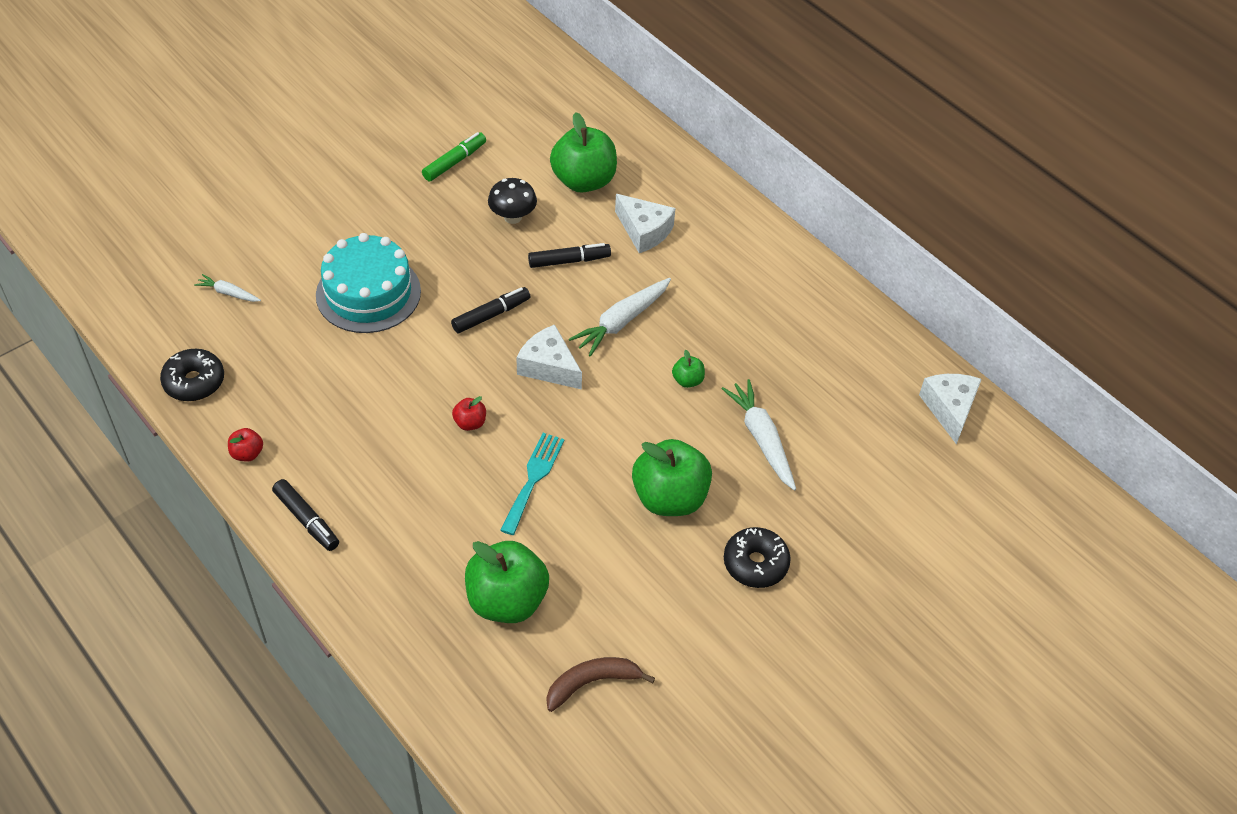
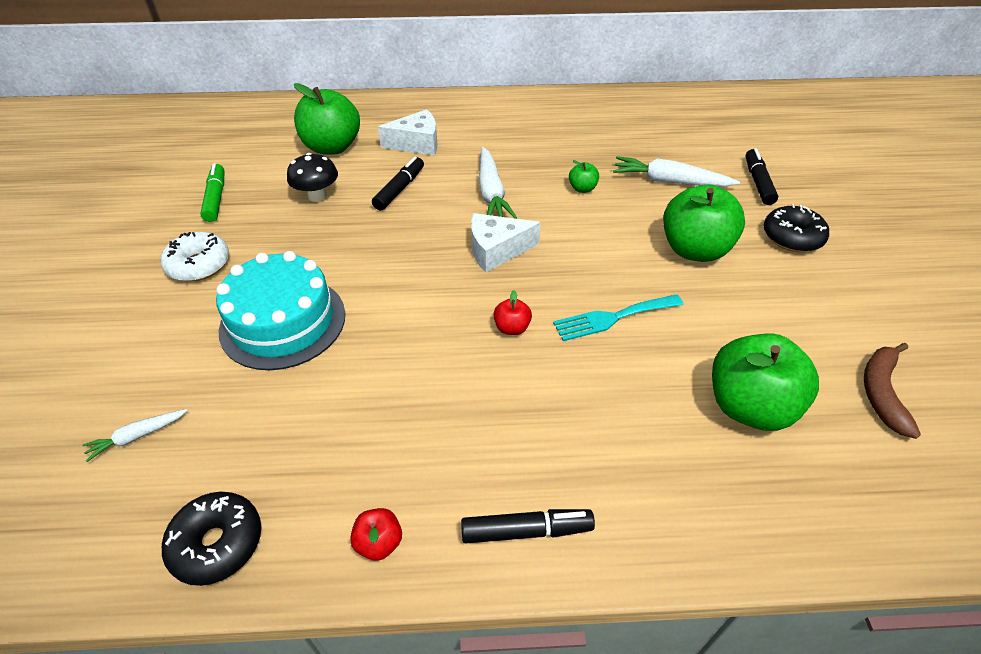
camera: 50 degrees left, 5 degrees down
black marker [451,287,530,333] -> black marker moved to [746,148,778,205]
turquoise fork [500,433,565,535] -> turquoise fork turned 75 degrees counterclockwise [553,294,683,341]
white cheese [919,374,982,444] -> none
none -> white donut [161,232,229,282]

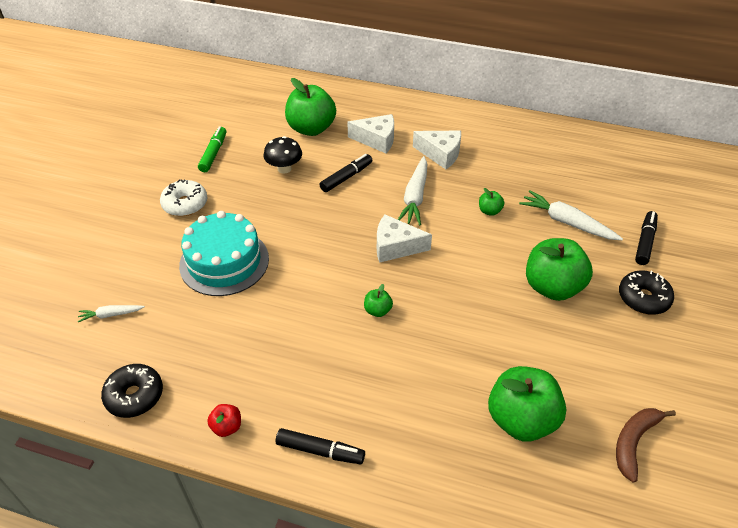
camera: 20 degrees right, 0 degrees up
red apple [494,290,532,335] -> green apple [364,284,393,317]
turquoise fork [553,294,683,341] -> none
none -> white cheese [413,131,461,169]

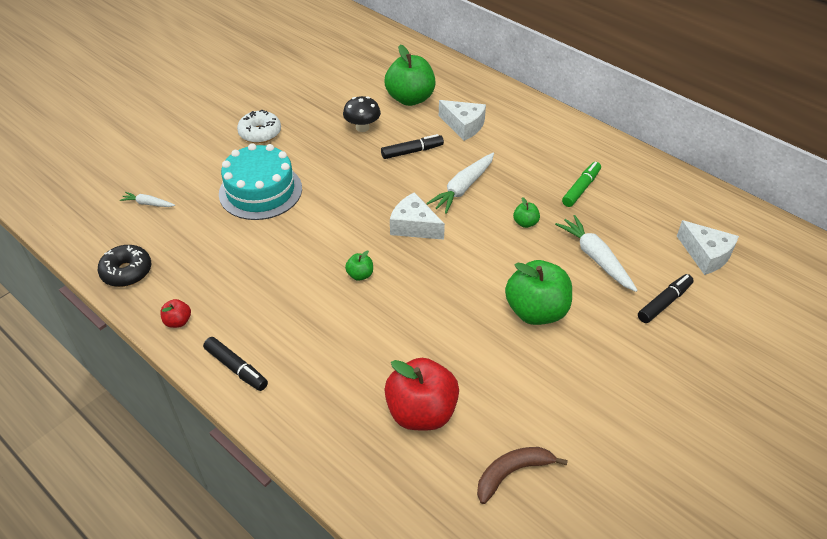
camera: 25 degrees right, 0 degrees up
green marker [198,127,226,172] -> green marker moved to [562,162,601,207]
white cheese [413,131,461,169] -> white cheese moved to [677,220,739,275]
green apple [488,366,566,442] -> red apple [384,358,459,430]
black donut [619,270,674,315] -> none

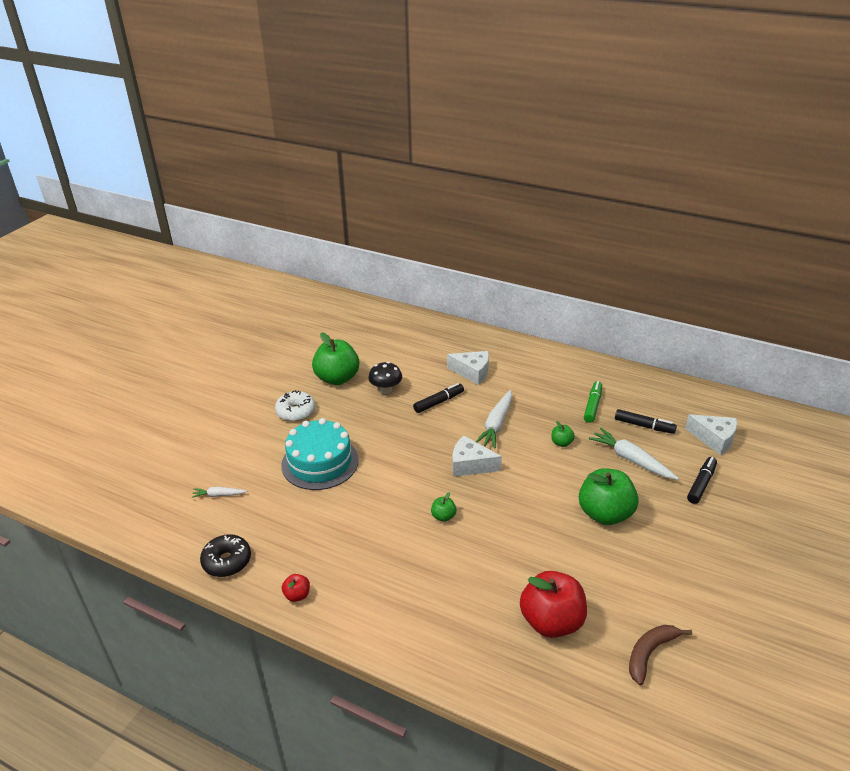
camera: 15 degrees left, 10 degrees down
black marker [203,337,268,391] -> black marker moved to [615,409,677,434]
green apple [384,45,436,106] -> green apple moved to [312,332,359,385]

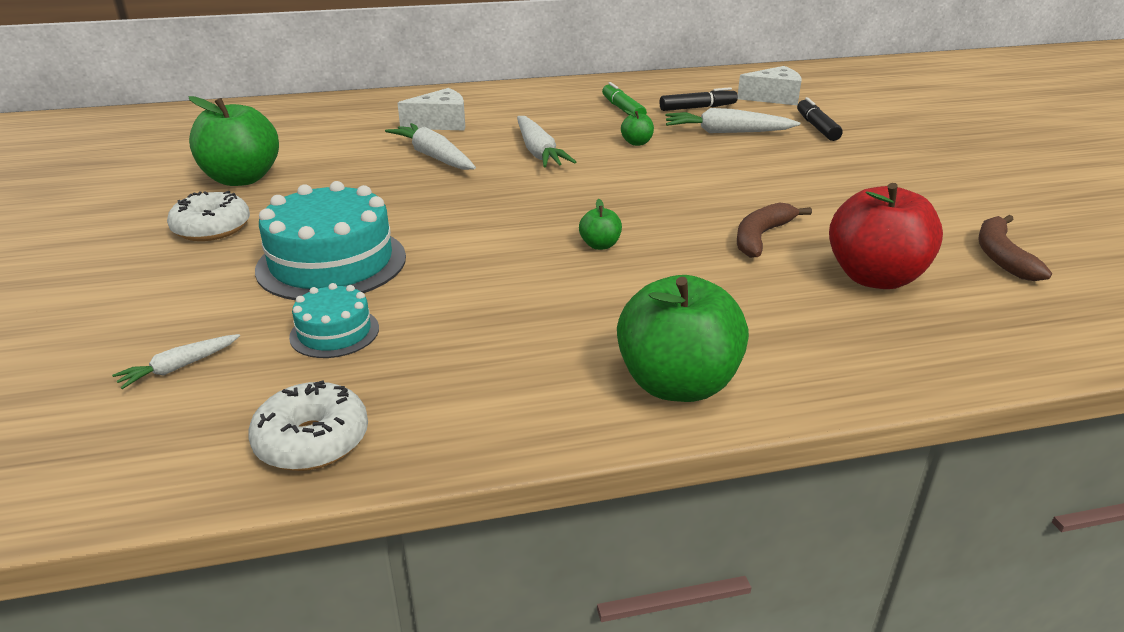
camera: 40 degrees left, 5 degrees down
black donut [200,534,251,577] -> white donut [248,380,368,471]
red apple [282,574,310,602] -> none
black mushroom [368,362,402,394] -> none
black marker [413,383,464,413] -> white carrot [385,123,476,170]
white cheese [452,435,502,477] -> none
green apple [579,468,639,525] -> green apple moved to [617,275,749,402]
none -> turquoise cake [289,283,379,358]
none -> brown banana [737,202,812,258]

